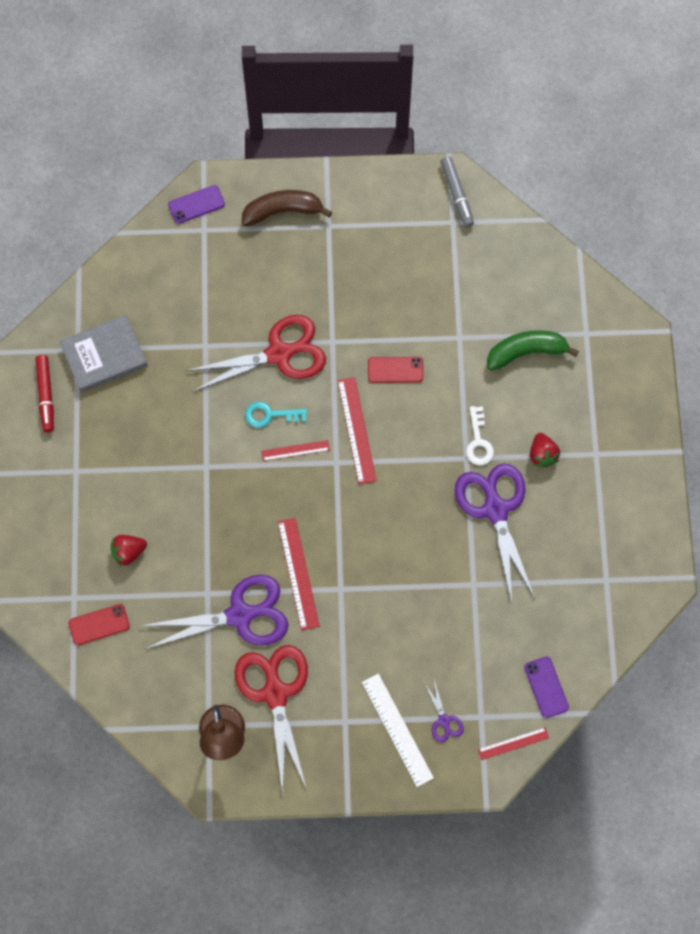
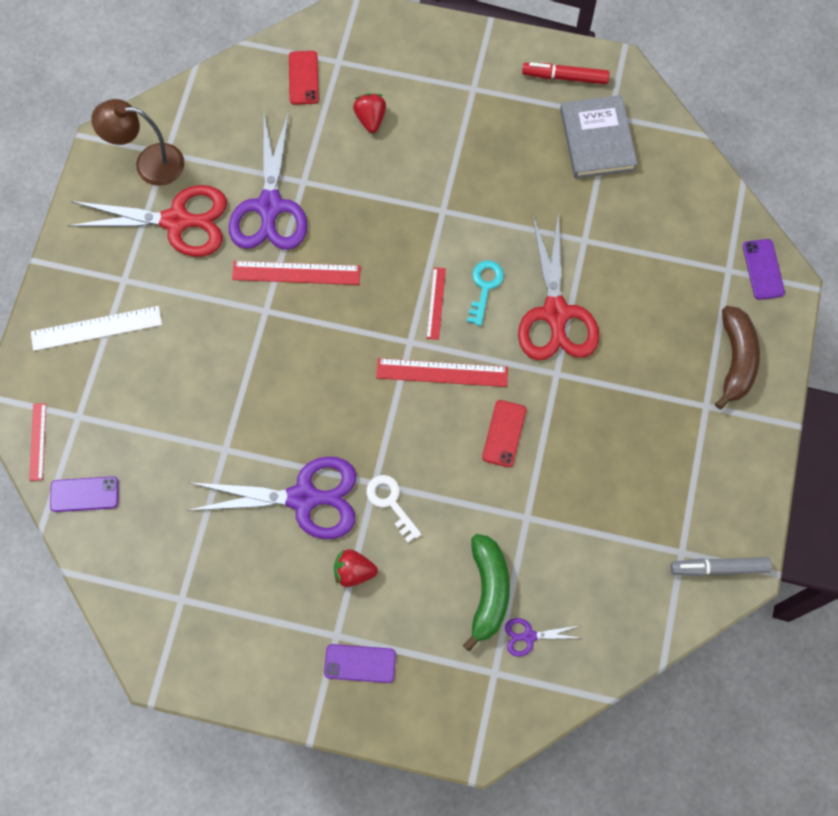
camera: 105 degrees right, 0 degrees up
purple scissors [424,680,464,742] -> purple scissors moved to [505,618,581,656]
white key [466,406,494,465] -> white key turned 45 degrees clockwise [366,475,421,542]
none -> purple phone [324,644,396,683]

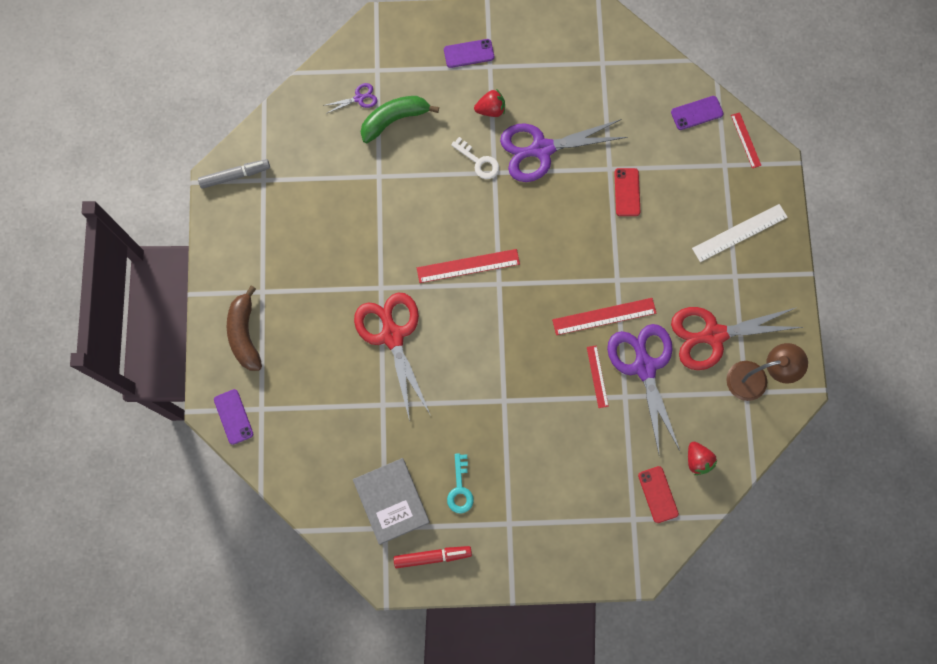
camera: 165 degrees right, 5 degrees up
red strawberry [353,93,386,133] -> red strawberry moved to [688,442,718,475]
red ruler [426,267,446,340] -> red ruler moved to [587,345,609,408]
green banana [463,534,510,652] -> green banana turned 75 degrees clockwise [361,96,439,143]
turquoise key [467,261,504,326] -> turquoise key moved to [447,453,474,514]
red phone [482,400,526,467] -> red phone moved to [614,168,640,216]

